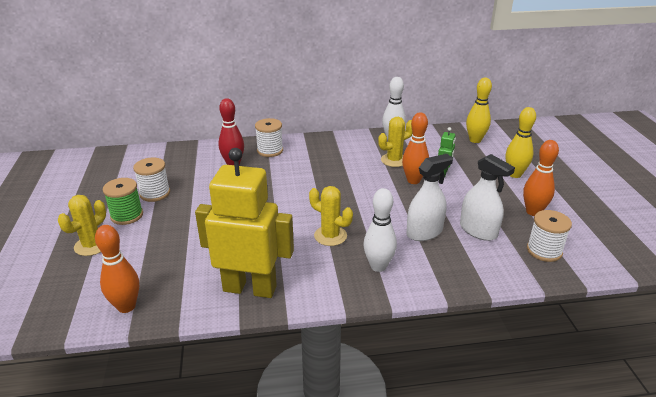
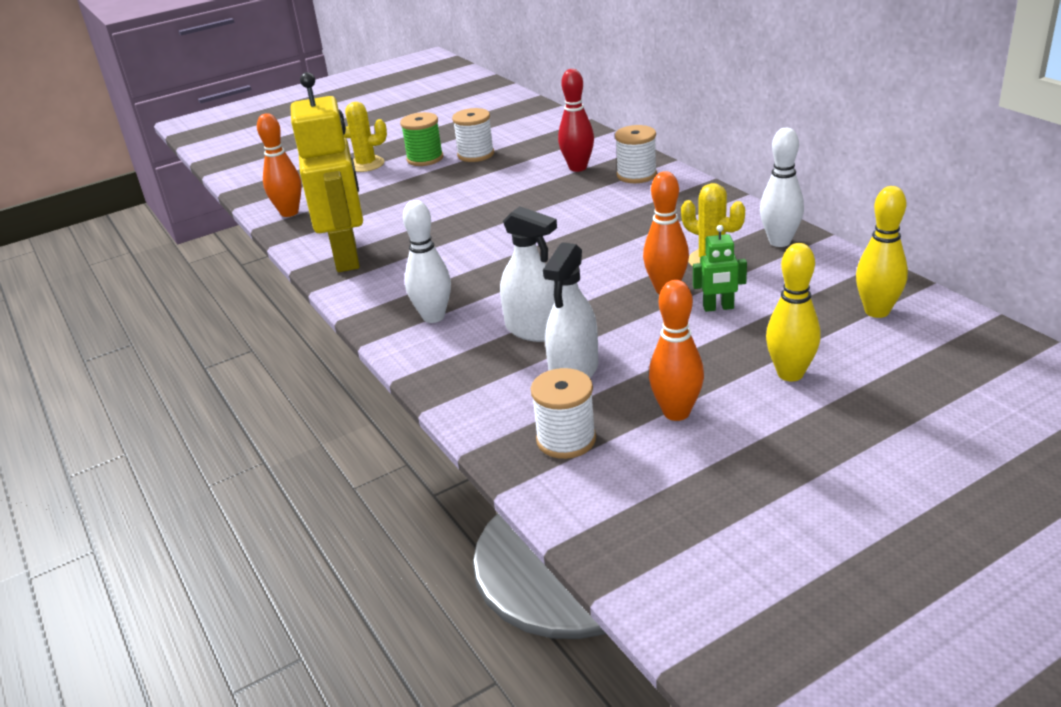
camera: 70 degrees right, 0 degrees up
yellow cactus [309,186,353,246] -> none

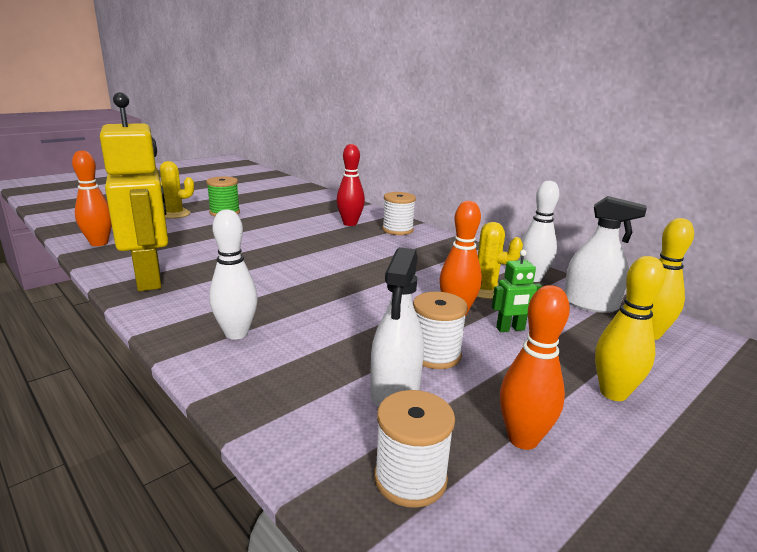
camera: 15 degrees left, 10 degrees down
white spool [452,108,494,162] -> white spool moved to [413,292,468,369]
white spray bottle [500,206,557,342] -> white spray bottle moved to [564,196,647,313]

